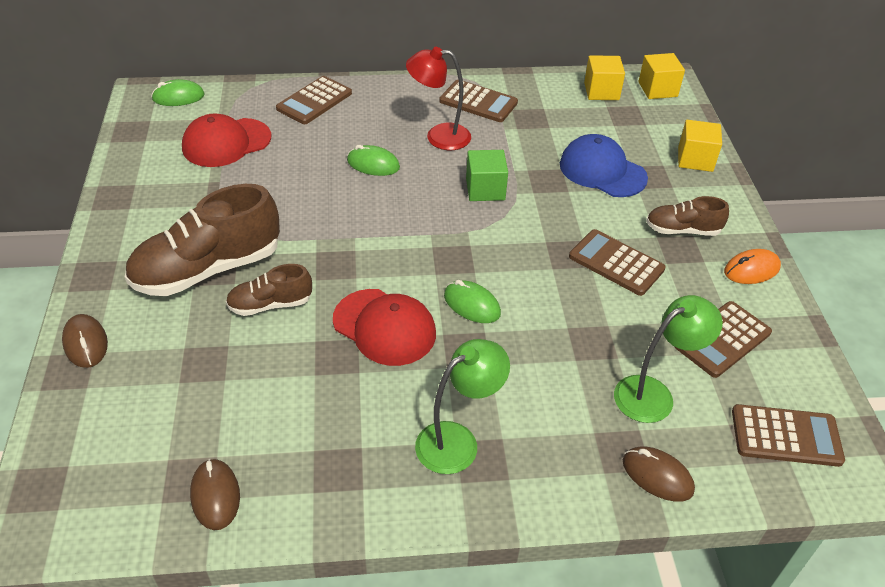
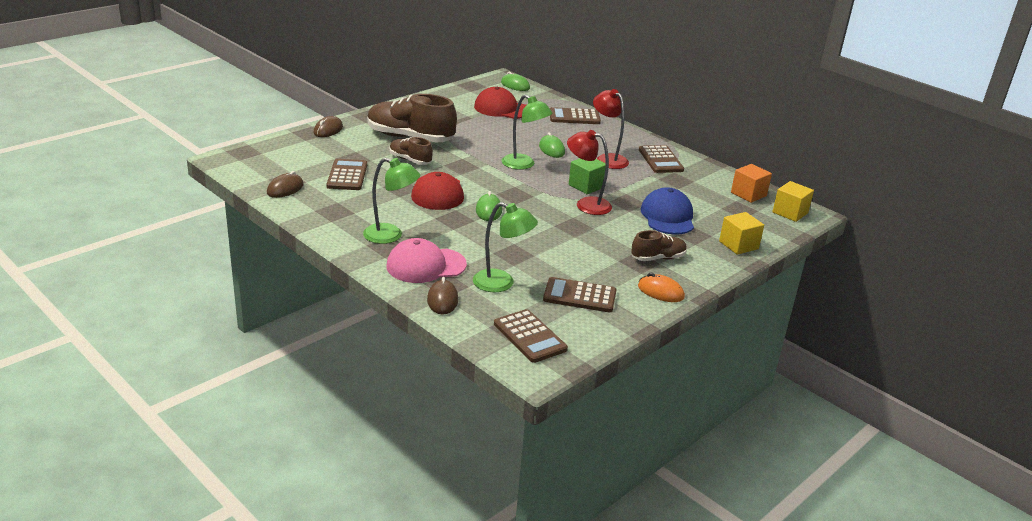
camera: 50 degrees right, 15 degrees down
brown calculator [569,229,666,296] -> brown calculator moved to [327,159,367,190]
yellow cube [584,55,625,100] -> orange cube [731,164,772,203]
brown shoe [646,196,729,236] -> brown shoe turned 105 degrees clockwise [631,230,687,261]
none -> pink cap [387,238,467,283]
none -> green lamp [502,95,553,170]
none -> red lamp [567,130,612,215]

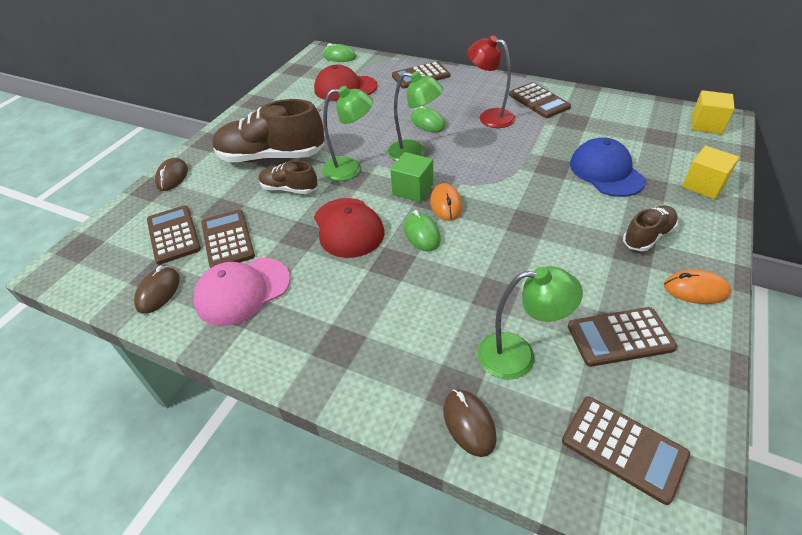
camera: 15 degrees left, 15 degrees up
green lamp [363,158,420,244] -> green lamp moved to [322,86,373,181]
pink cap [387,238,467,283] -> pink cap moved to [193,258,290,326]
red lamp [567,130,612,215] -> none
green cube [569,158,606,194] -> green cube moved to [390,152,433,202]
orange cube [731,164,772,203] -> none
none -> brown calculator [147,205,201,264]
none -> orange mouse [430,183,462,221]

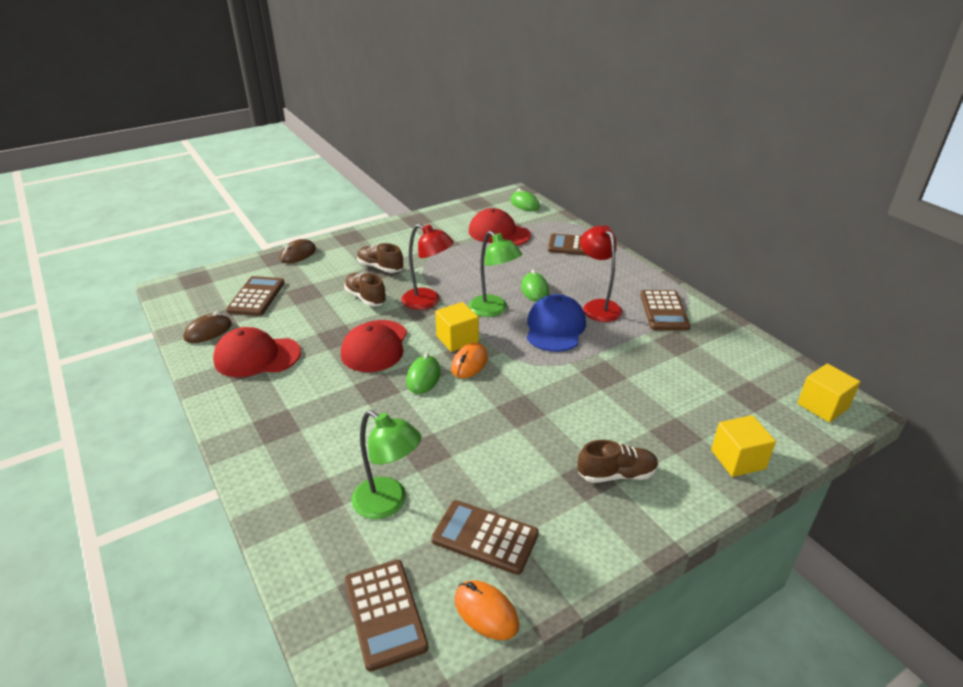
camera: 30 degrees right, 10 degrees down
pink cap [193,258,290,326] -> red cap [213,327,301,377]
brown calculator [201,210,255,268] -> none
brown shoe [213,99,324,162] -> brown shoe [357,243,403,273], size x0.53
green lamp [322,86,373,181] -> red lamp [401,224,454,310]
green cube [390,152,433,202] -> yellow cube [435,302,479,352]
brown mouse [443,389,497,457] -> none
blue cap [570,137,646,197] -> blue cap moved to [527,294,586,352]
orange mouse [664,270,731,304] -> orange mouse moved to [454,580,519,640]

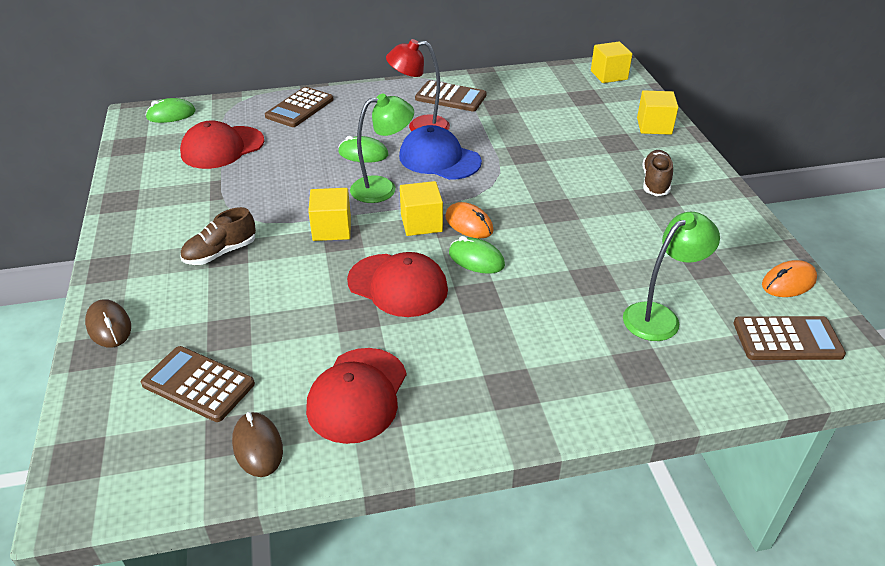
camera: 70 degrees left, 5 degrees up
brown shoe [344,273,387,306] -> none
red lamp [401,224,454,310] -> yellow cube [308,188,351,241]
brown calculator [431,500,539,575] -> none

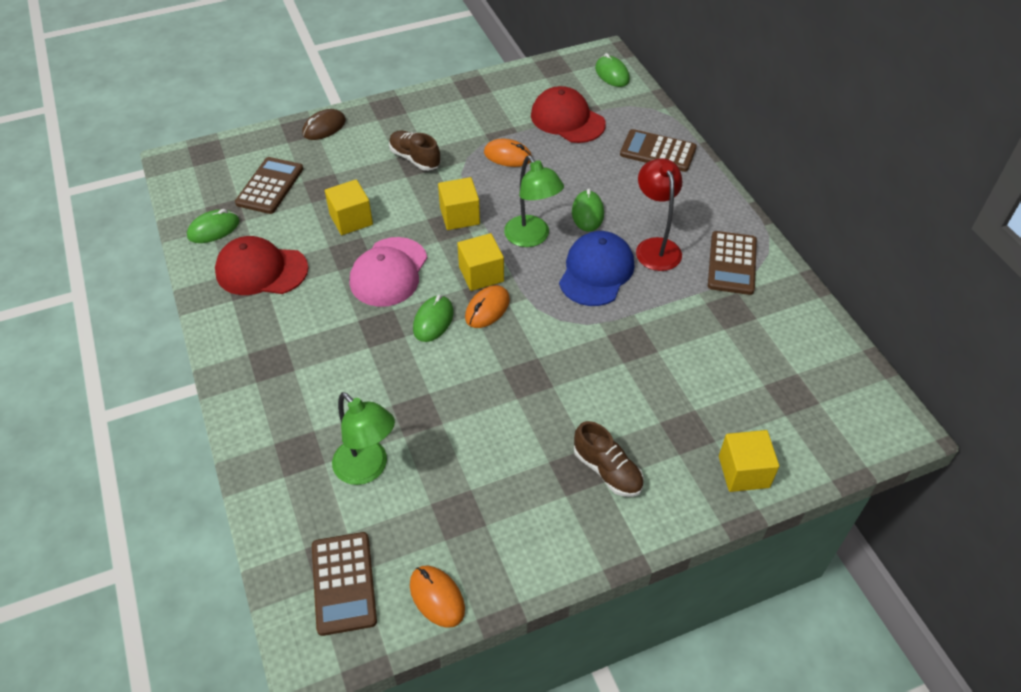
camera: 80 degrees right, 10 degrees up
brown mouse [232,412,283,477] -> green mouse [187,209,240,243]
red cap [347,252,448,317] -> pink cap [350,237,427,307]
yellow cube [591,42,632,83] -> yellow cube moved to [325,179,373,235]
brown shoe [642,150,673,196] -> brown shoe turned 45 degrees clockwise [574,421,644,497]
none -> orange mouse [484,139,532,167]

